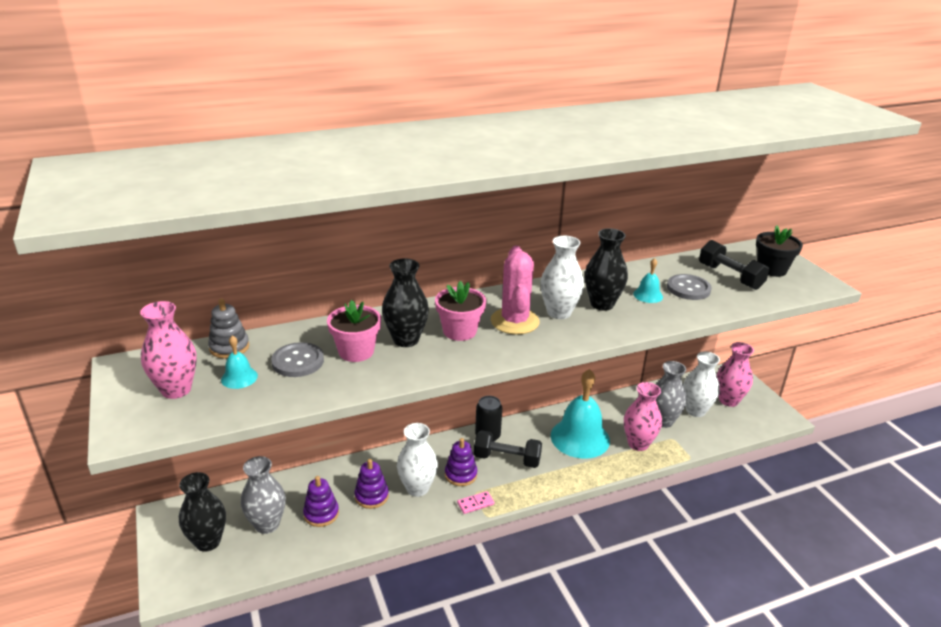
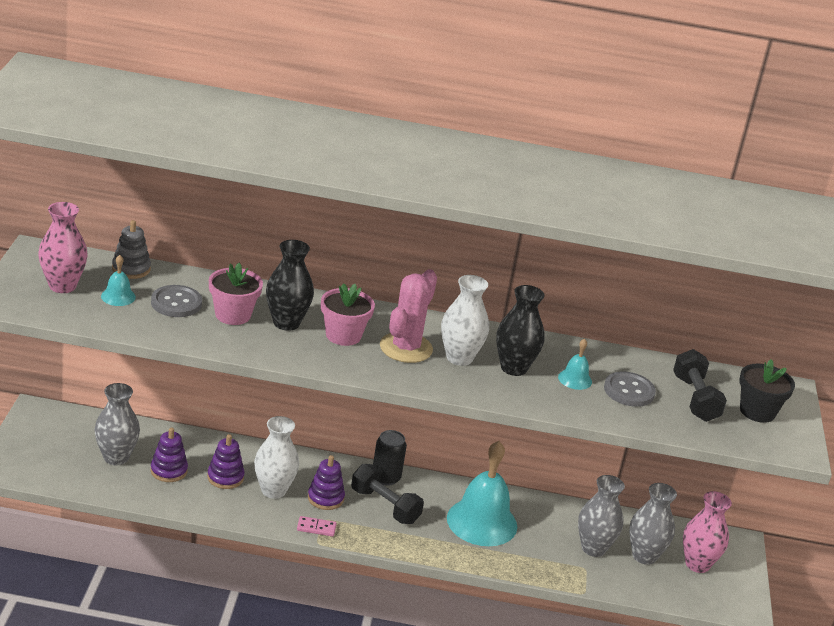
camera: 25 degrees right, 0 degrees up
black vase [179,472,226,552] -> none
pink vase [624,382,662,451] -> none
white vase [683,352,720,417] -> grey vase [629,483,677,565]

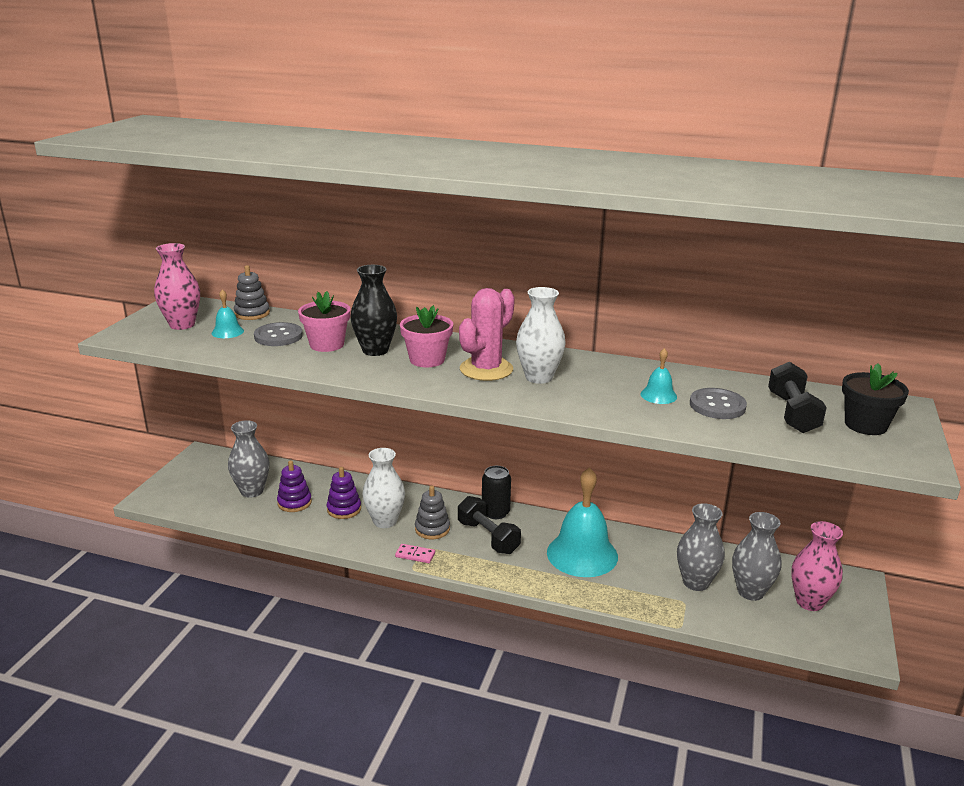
camera: 15 degrees right, 5 degrees down
purple stacking toy [308,455,345,510] -> grey stacking toy [415,485,450,539]
black vase [496,285,545,376] -> none

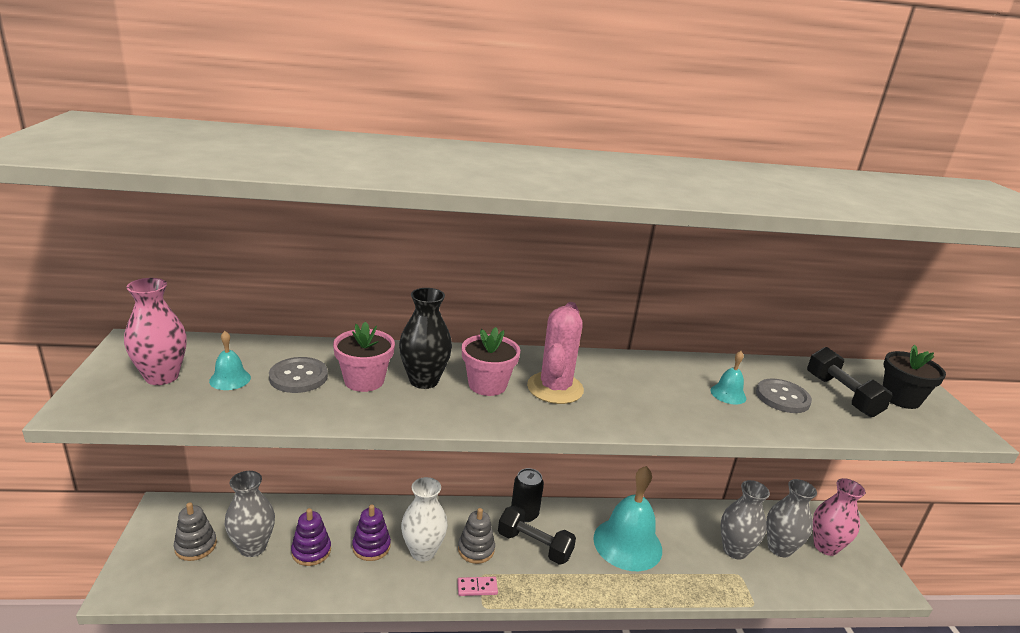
camera: 25 degrees left, 0 degrees up
grey stacking toy [234,265,270,320] -> grey stacking toy moved to [174,502,217,561]
white vase [516,287,566,384] -> none

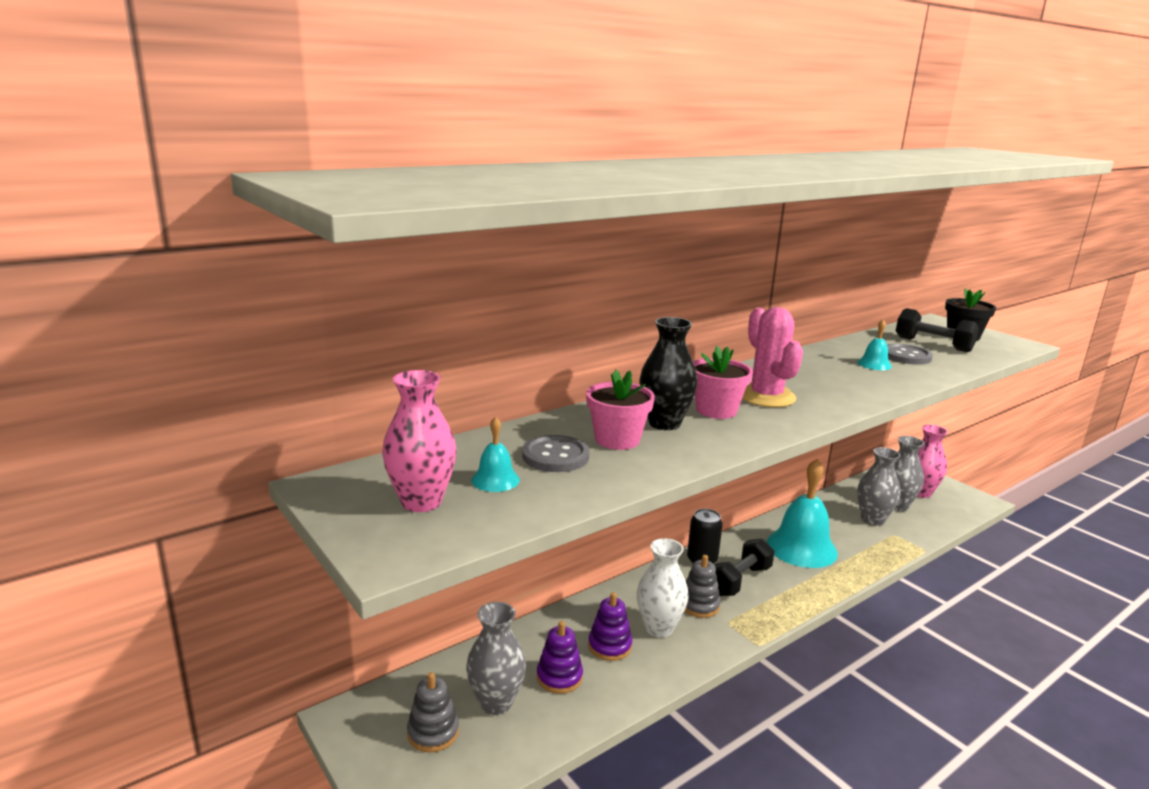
camera: 30 degrees left, 5 degrees down
pink domino [457,577,498,596] -> none
black dumbbell [498,506,576,565] -> black dumbbell turned 45 degrees counterclockwise [714,538,775,596]

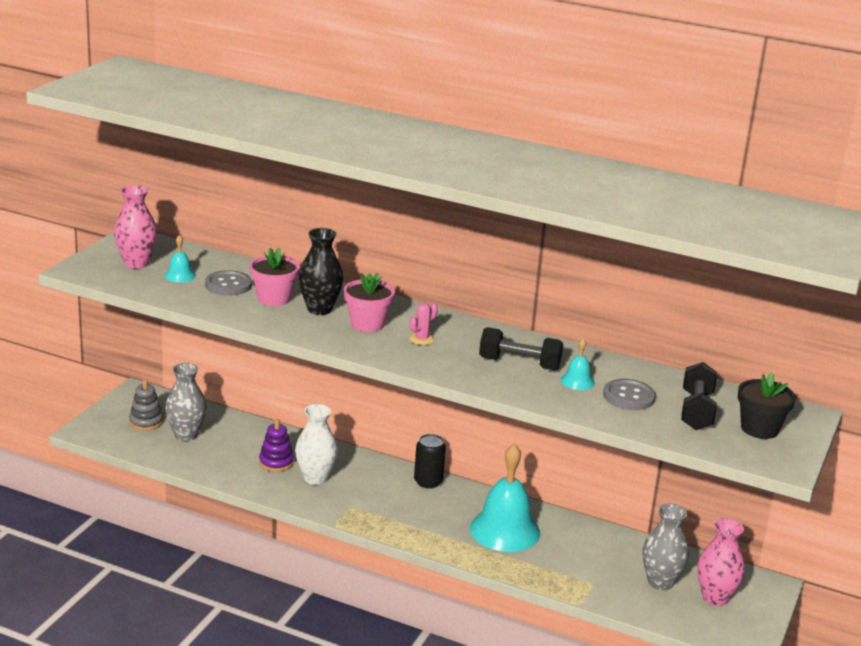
camera: 60 degrees right, 5 degrees up
purple stacking toy [537,621,583,694] -> none
grey stacking toy [684,555,721,618] -> none
black dumbbell [714,538,775,596] -> black dumbbell moved to [479,327,563,370]
pink cactus [742,307,803,407] -> pink cactus [409,303,438,345], size x0.49
grey vase [857,447,901,526] -> none

